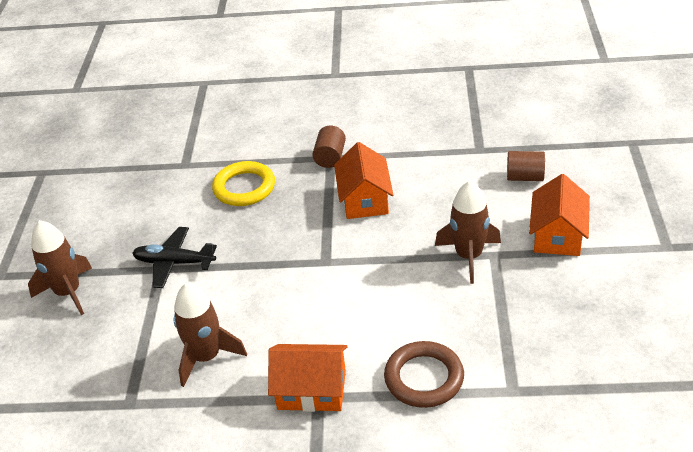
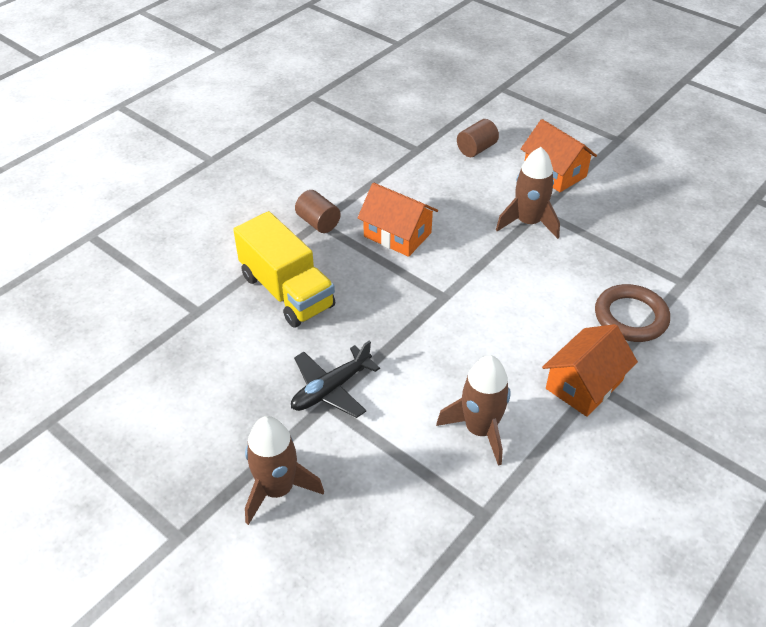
camera: 55 degrees left, 5 degrees up
yellow ring [212,161,275,206] -> yellow truck [233,211,335,328]

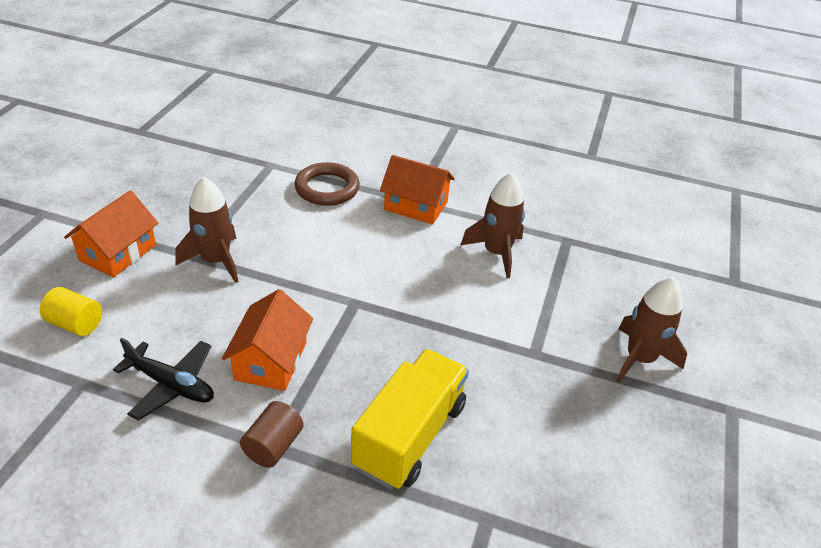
camera: 115 degrees left, 5 degrees down
black plane [291,340,380,418] -> black plane moved to [113,337,214,420]
brown cylinder [457,119,499,157] -> yellow cylinder [40,287,102,336]

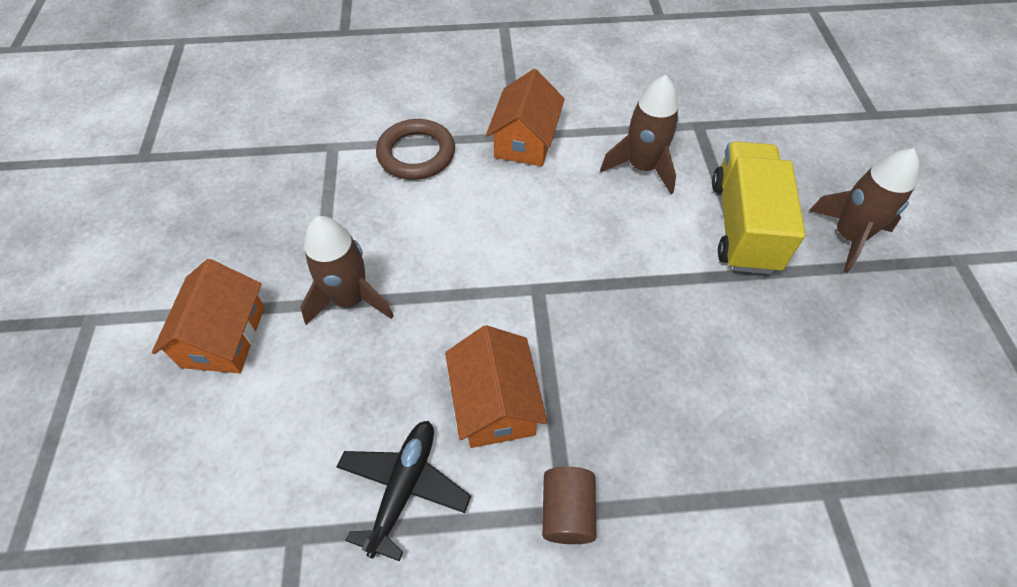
camera: 20 degrees left, 15 degrees up
yellow cylinder [40,287,102,336] -> none
black plane [113,337,214,420] -> black plane turned 75 degrees counterclockwise [337,421,471,561]
yellow truck [351,349,469,490] -> yellow truck moved to [712,141,805,274]
orange house [380,155,455,225] -> orange house turned 75 degrees counterclockwise [486,69,565,166]

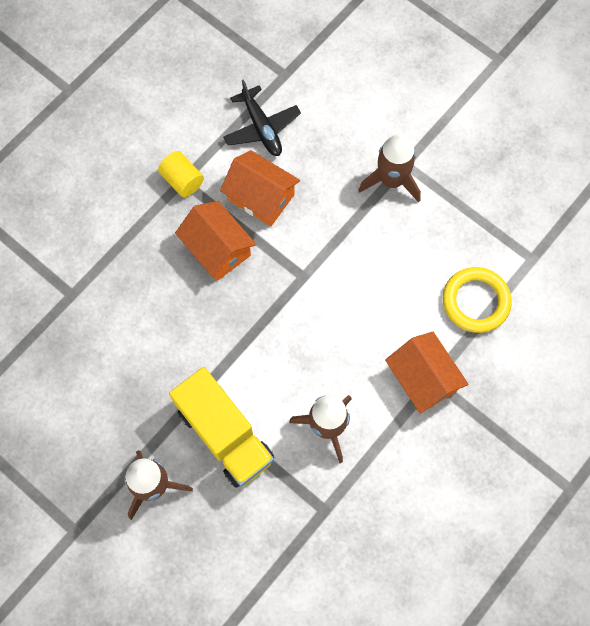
camera: 135 degrees right, 15 degrees up
orange house [152,259,265,373] -> orange house moved to [175,201,256,281]
brown ring [376,119,455,180] -> yellow ring [443,267,512,333]
brown cylinder [542,467,596,544] -> yellow cylinder [158,151,204,197]

